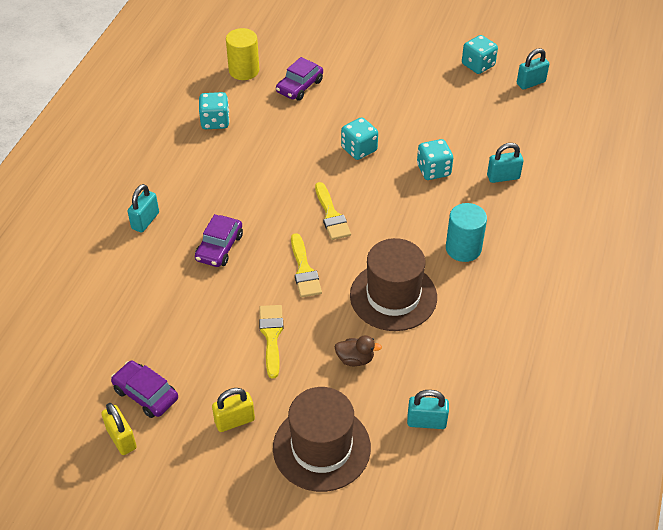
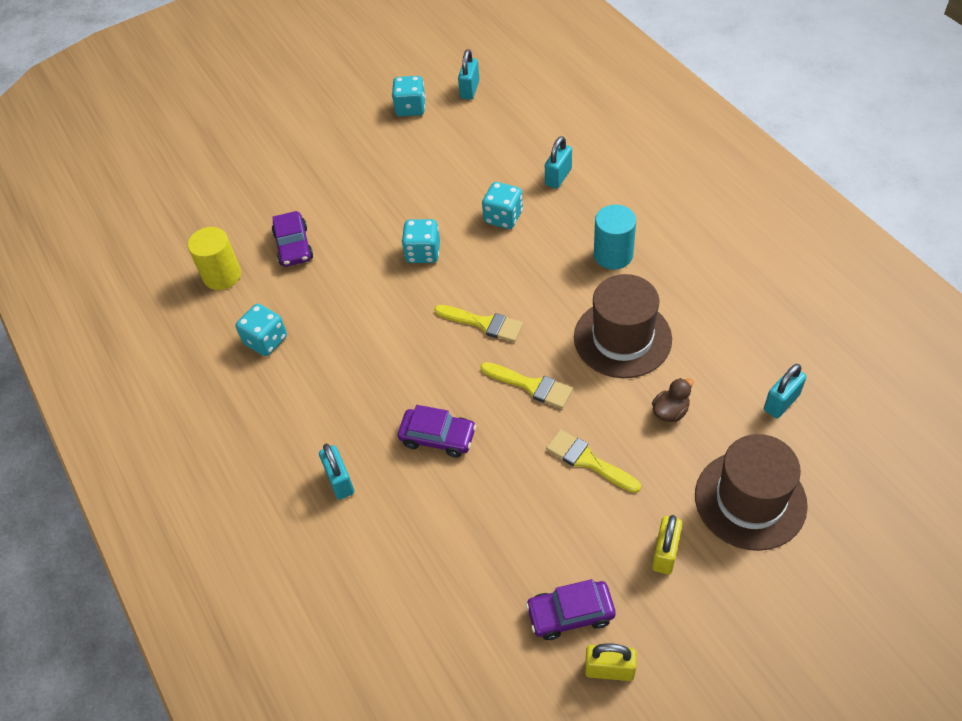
camera: 45 degrees left, 5 degrees up
purple car [195,214,243,267] -> purple car turned 45 degrees counterclockwise [398,405,476,458]

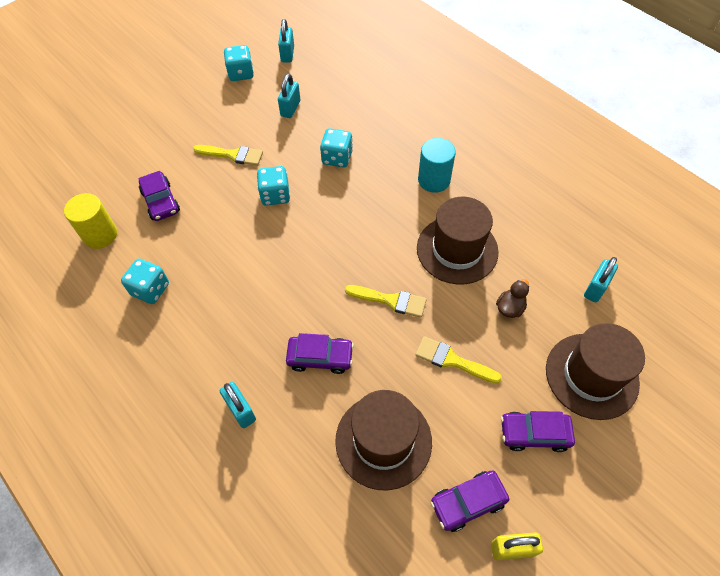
camera: 15 degrees left, 5 degrees up
yellow brush [434,305,523,342] -> yellow brush moved to [193,145,263,166]
turquoise padlock [545,136,572,189] -> turquoise padlock moved to [278,74,300,118]
yellow padlock [652,515,682,574] -> purple car [501,411,575,452]
none -> brown hat [335,390,432,490]

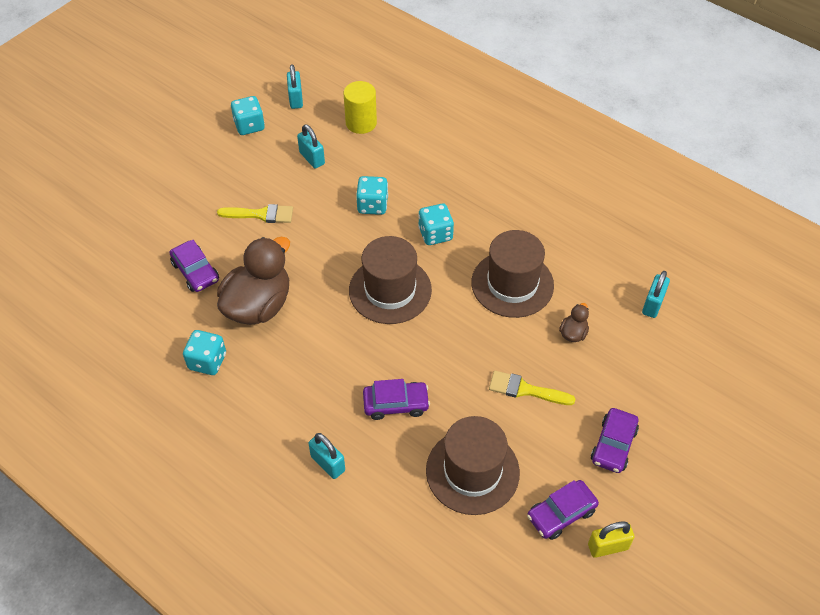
camera: 10 degrees left, 5 degrees down
yellow cylinder [64,193,117,249] -> yellow cylinder moved to [344,81,377,134]
turquoise dice [257,166,290,206] -> turquoise dice moved to [418,203,454,245]
turquoise padlock [278,74,300,118] -> turquoise padlock turned 45 degrees counterclockwise [297,124,325,169]
yellow brush [345,285,427,318] -> none
turquoise cylinder [418,138,456,193] -> none
purple car [501,411,575,452] -> purple car turned 60 degrees counterclockwise [591,408,639,473]
brown hat [546,323,645,420] -> brown hat moved to [349,236,432,324]
none -> brown duck [217,236,290,325]

